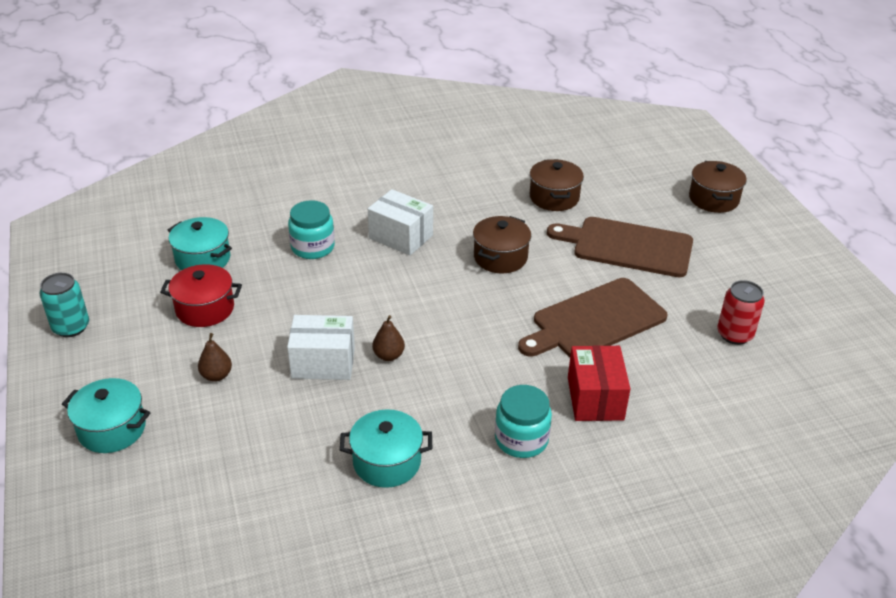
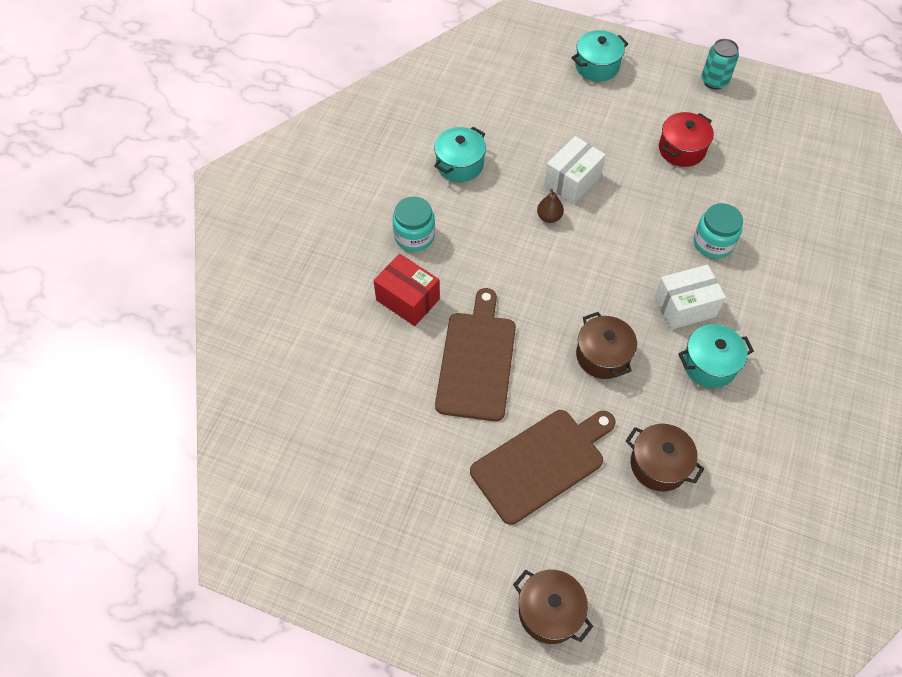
camera: 130 degrees right, 20 degrees up
turquoise pot [168,217,232,271] -> turquoise pot moved to [678,324,754,388]
brown pear [198,333,232,382] -> none
red can [717,280,765,345] -> none

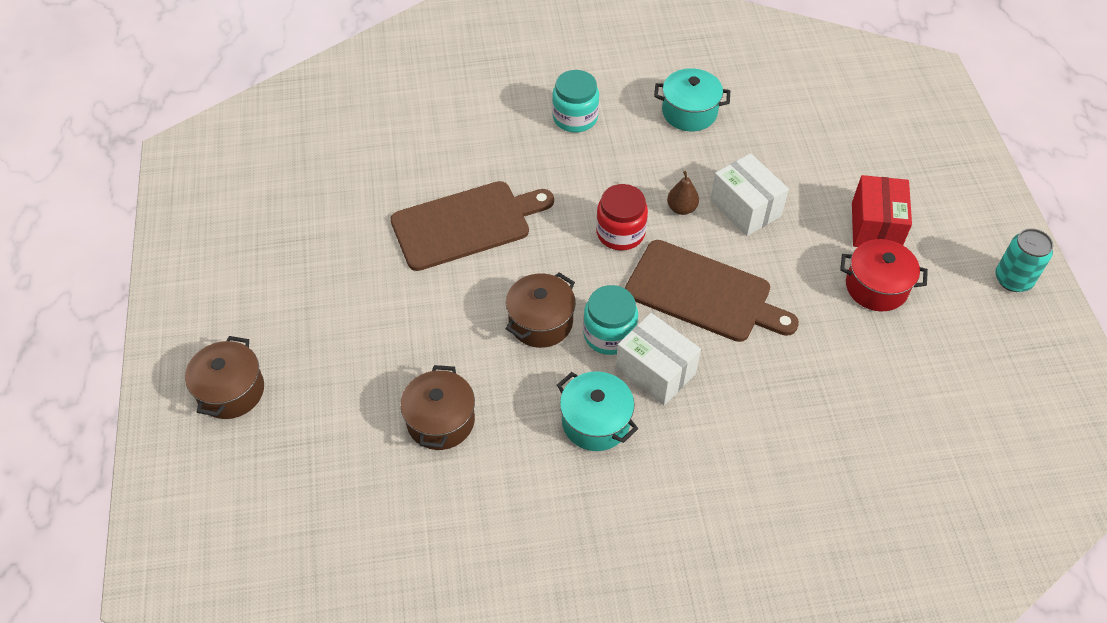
camera: 60 degrees right, 5 degrees down
red box [374,254,440,326] -> red box moved to [852,175,912,247]
brown cutting board [470,410,616,525] -> brown cutting board moved to [625,240,799,342]
white box [544,136,606,204] -> white box turned 45 degrees clockwise [710,153,789,236]
turquoise pot [572,30,628,82] -> none
turquoise jar [694,203,743,259] -> turquoise jar moved to [583,285,638,355]
none -> red jar [596,184,648,251]

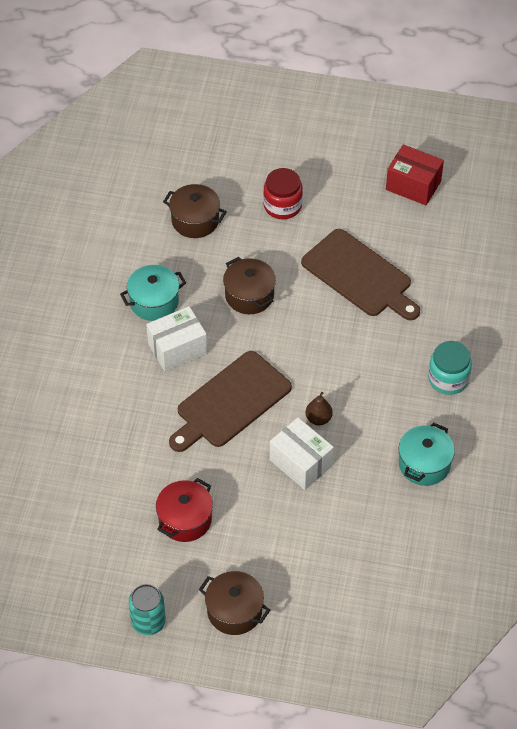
camera: 110 degrees right, 0 degrees up
brown pot [185,336,264,419] -> brown pot moved to [199,571,270,635]
brown cutting board [390,181,554,271] -> brown cutting board turned 45 degrees counterclockwise [301,229,420,320]
turquoise jar [583,285,638,355] -> none
red jar [596,184,648,251] -> red jar moved to [263,168,303,219]
white box [710,153,789,236] -> white box turned 60 degrees clockwise [270,417,334,490]
red box [852,175,912,247] -> red box moved to [386,144,444,205]

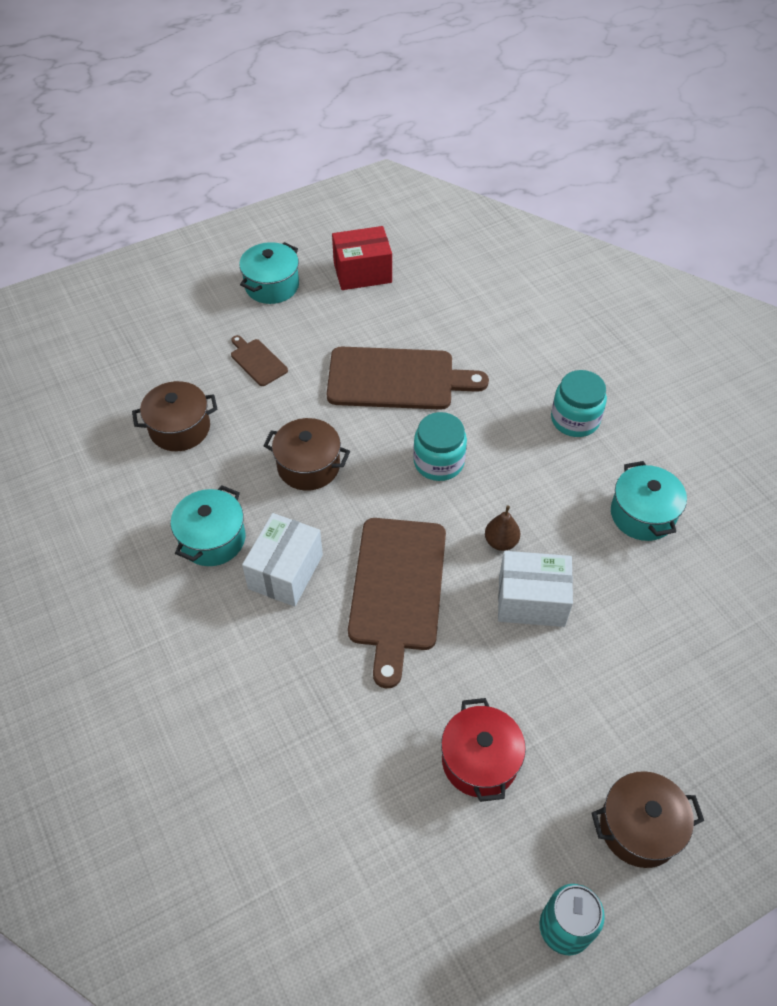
camera: 40 degrees left, 0 degrees up
red jar [263,168,303,219] -> brown cutting board [231,335,288,386]
none -> turquoise pot [239,242,299,304]
none -> turquoise jar [413,412,467,481]

